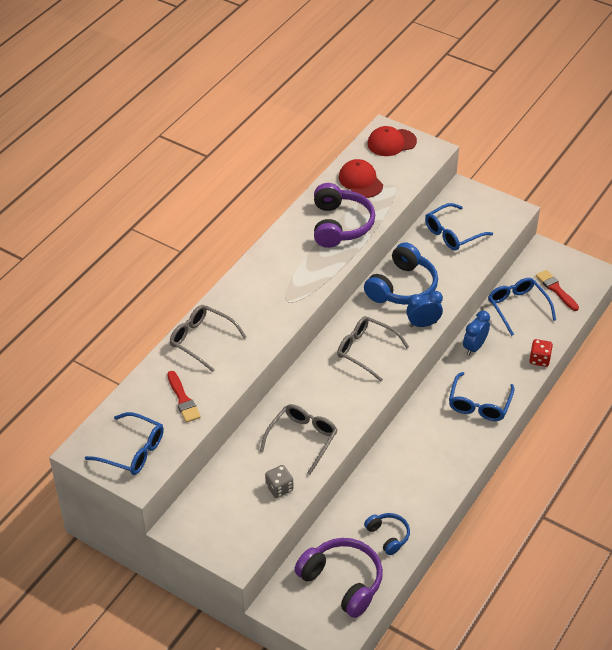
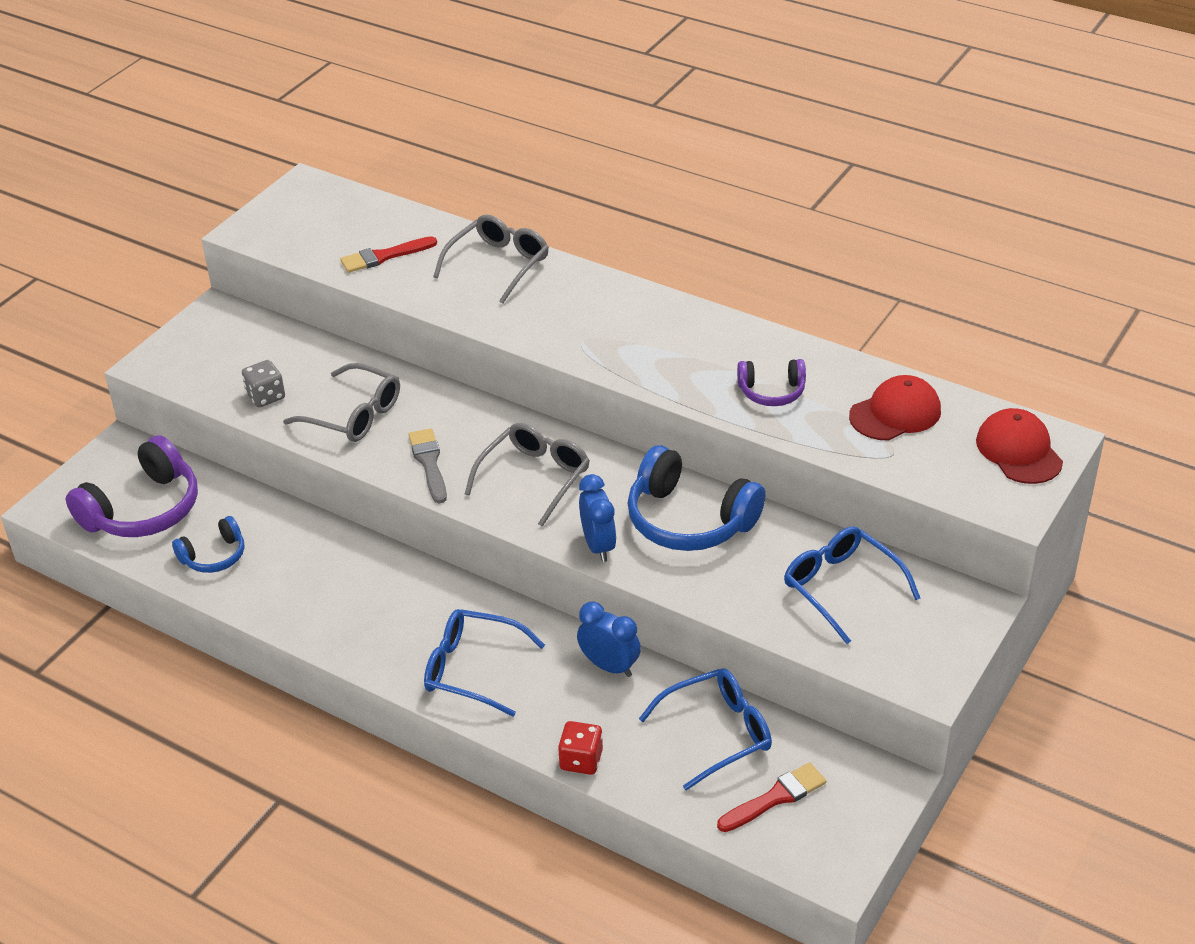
camera: 90 degrees right, 5 degrees down
blue glasses [85,412,164,475] -> none
purple headphones [314,183,375,248] -> purple headphones [737,359,806,406], size x0.55
none -> grey brush [408,428,447,503]

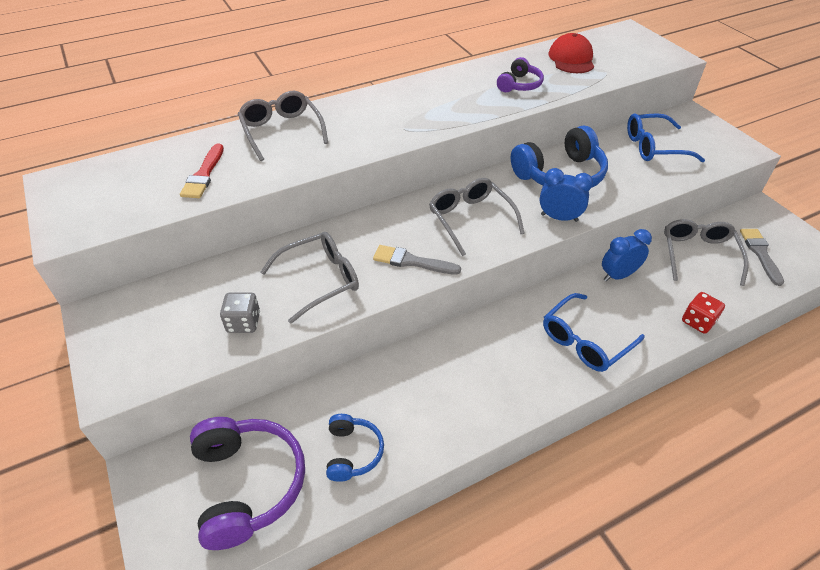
camera: 60 degrees left, 5 degrees up
blue glasses [639,668,772,790] -> grey glasses [664,219,749,286]
red brush [717,762,826,832] -> grey brush [740,229,784,286]
red cap [976,408,1063,484] -> none

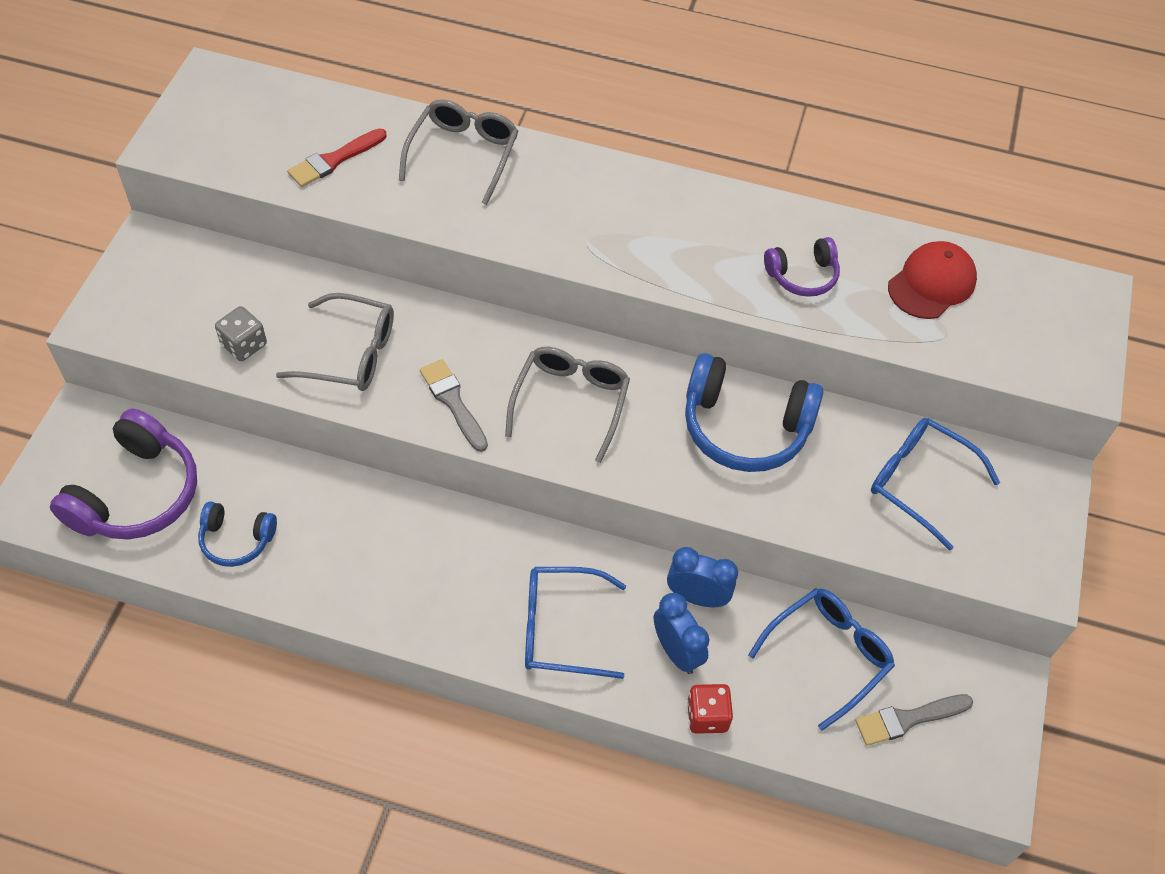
camera: 40 degrees right, 10 degrees up
blue headphones [326,414,384,482] -> blue headphones turned 60 degrees clockwise [198,501,277,567]
blue clock [539,168,593,222] -> blue clock moved to [654,593,709,674]
grey glasses [664,219,749,286] -> blue glasses [748,588,895,731]
grey brush [740,229,784,286] -> grey brush turned 150 degrees counterclockwise [855,694,973,746]

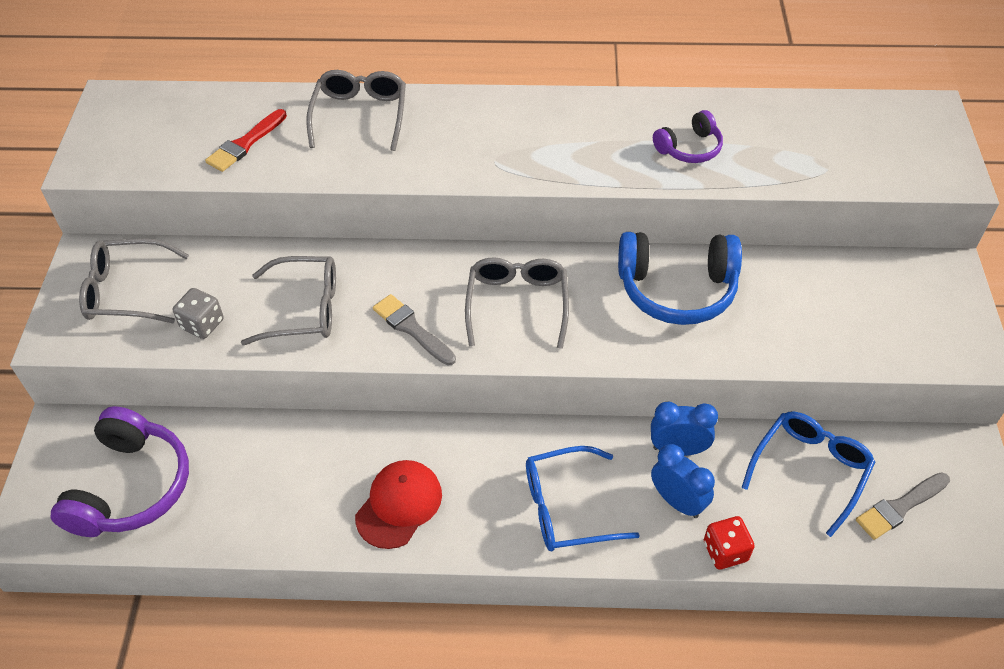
camera: 10 degrees left, 5 degrees down
blue headphones [198,501,277,567] -> none
blue glasses [871,418,1000,551] -> none
red cap [888,241,977,319] -> red cap moved to [355,460,442,549]
none -> grey glasses [79,238,189,323]

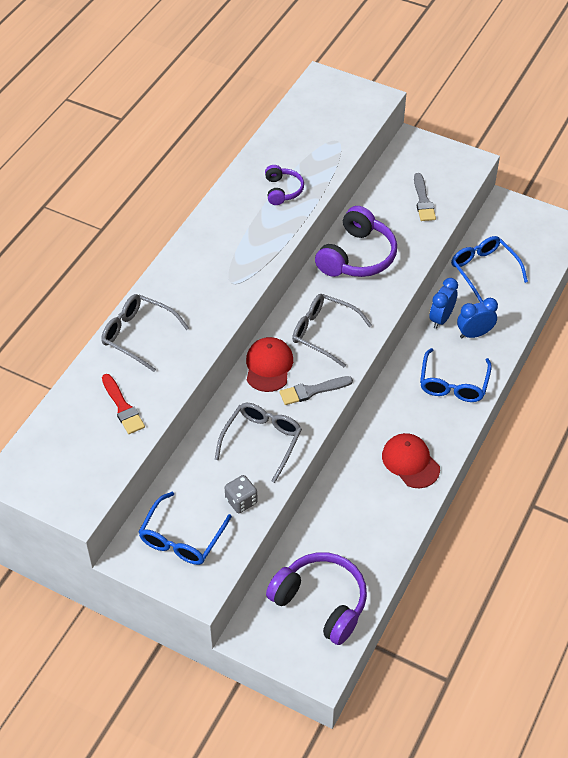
camera: 65 degrees left, 0 degrees up
grey glasses [79,238,189,323] -> blue glasses [139,492,232,565]
blue headphones [618,232,742,325] -> purple headphones [315,206,397,277]
red dice [704,516,755,570] -> none
grey brush [856,472,950,540] -> grey brush moved to [414,173,436,221]
none -> red cap [246,337,293,392]

